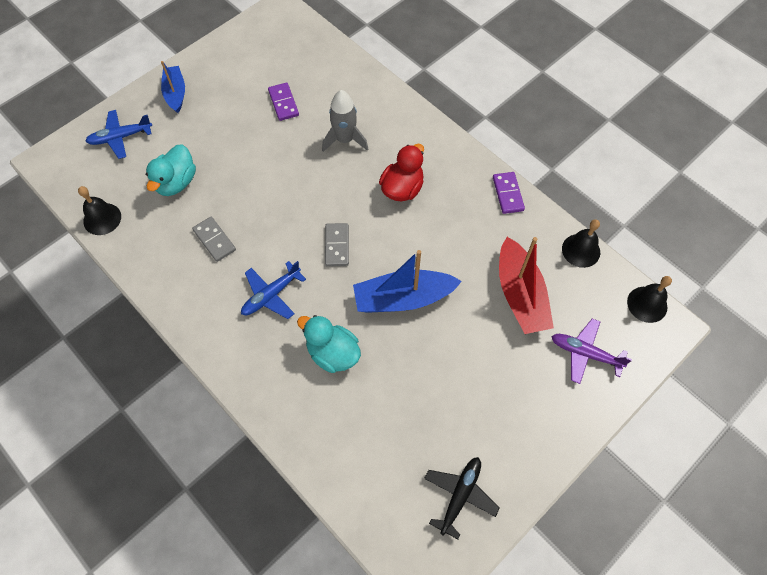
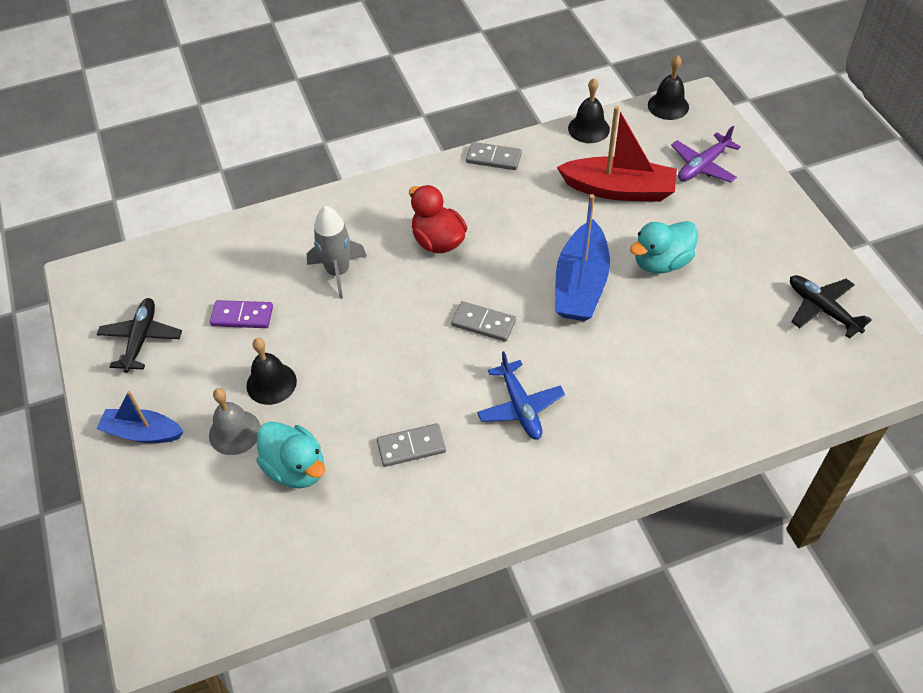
camera: 65 degrees left, 10 degrees down
black bell [78,186,121,235] -> black bell moved to [246,338,297,405]
blue plane [85,110,152,159] -> none
turquoise duck [297,315,361,373] -> turquoise duck moved to [630,221,698,274]
purple domino [493,172,525,214] -> grey domino [466,142,522,170]
none -> black plane [97,298,182,373]
none -> grey bell [209,388,261,455]

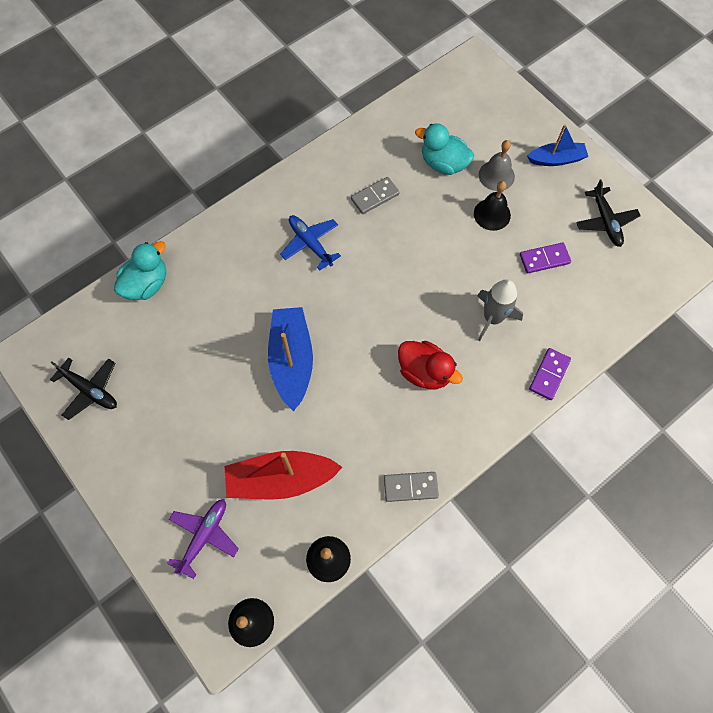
camera: 160 degrees right, 15 degrees up
grey domino [451,301,516,342] -> none
turquoise duck [630,221,698,274] -> turquoise duck moved to [114,241,166,300]
none -> purple domino [529,348,571,400]

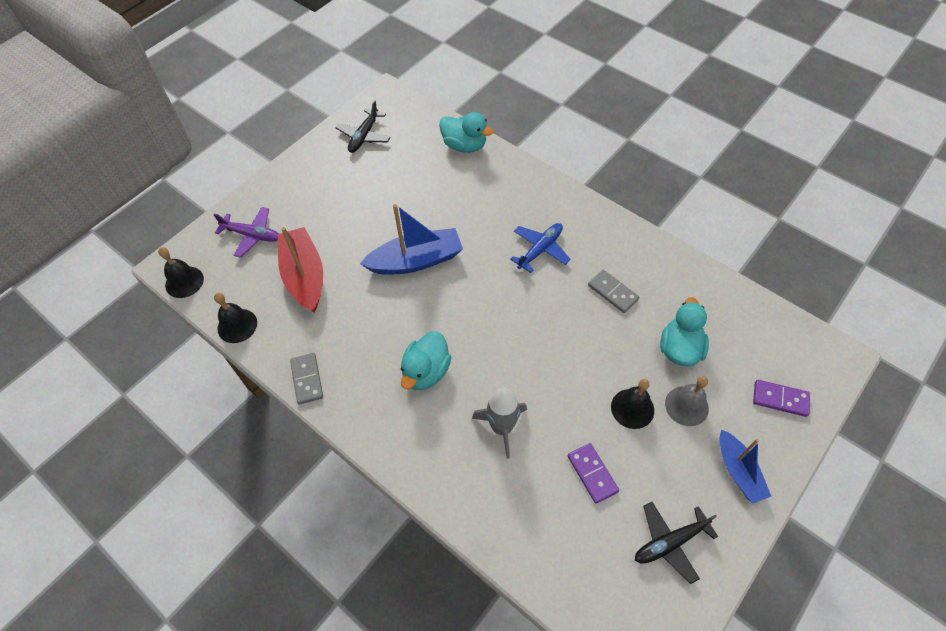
camera: 80 degrees right, 10 degrees down
red duck [398,341,463,389] -> turquoise duck [401,331,451,390]
purple domino [529,348,571,400] -> purple domino moved to [753,380,810,417]

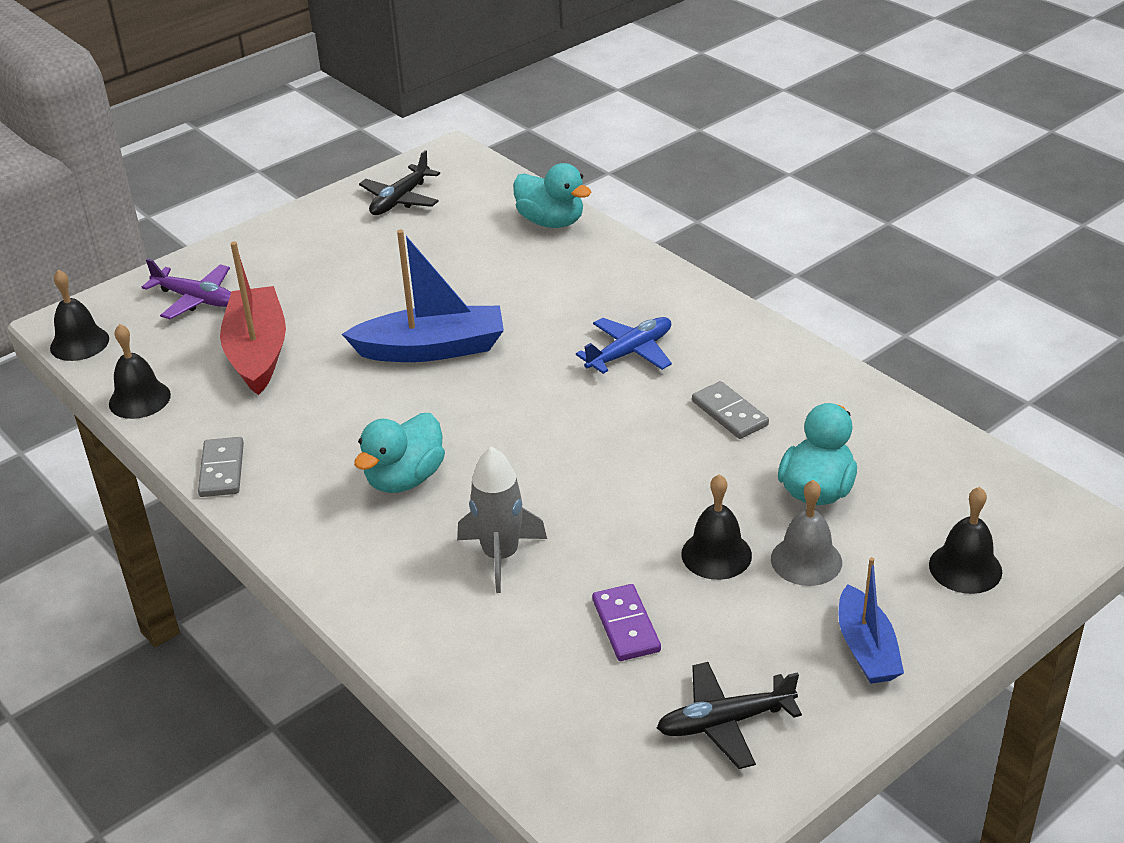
camera: 10 degrees right, 20 degrees down
purple domino [753,380,810,417] -> black bell [929,487,1002,594]

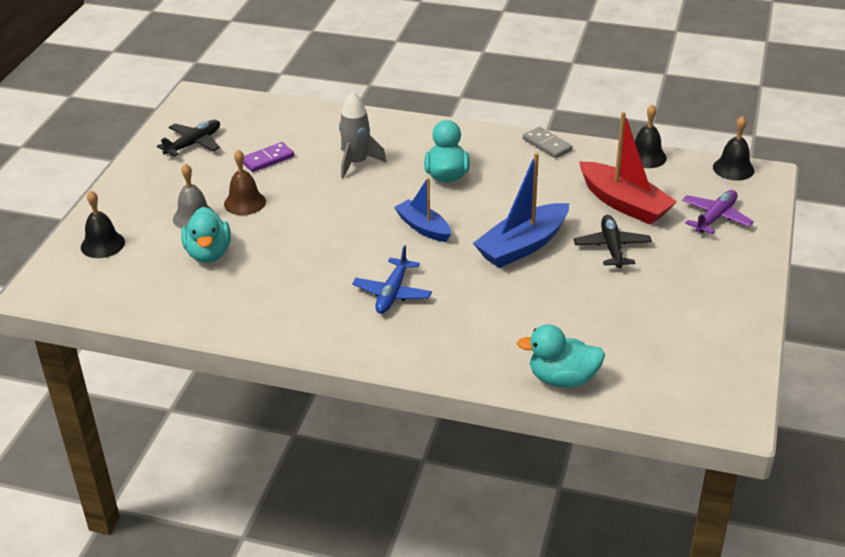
camera: 145 degrees right, 0 degrees up
purple plane [142,259,231,319] -> purple plane turned 135 degrees clockwise [682,190,754,234]
black plane [359,150,440,215] -> black plane moved to [574,215,652,268]
purple domino [592,584,661,661] -> purple domino turned 75 degrees counterclockwise [243,142,294,172]
black bell [681,474,752,580] -> brown bell [224,150,266,215]
grey domino [692,381,769,439] -> none
blue boat [838,557,904,684] -> blue boat moved to [394,177,451,242]

